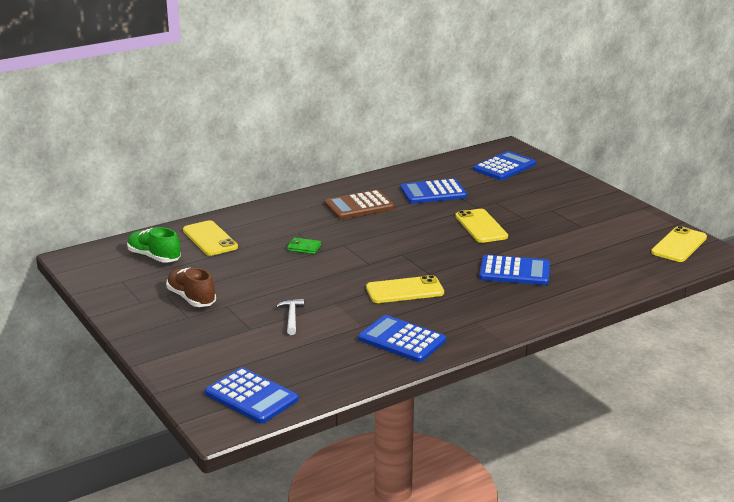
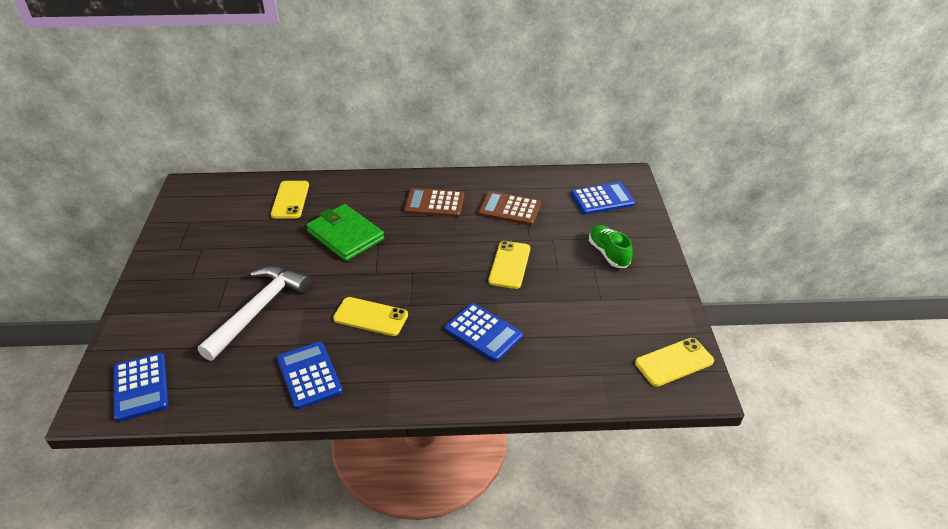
camera: 30 degrees right, 15 degrees up
green shoe [127,227,181,263] -> green shoe moved to [589,225,632,268]
brown shoe [166,268,216,307] -> none
white hammer [276,299,304,335] -> white hammer [198,266,310,361], size x2.35
green wallet [287,238,321,254] -> green wallet [306,204,385,261], size x2.48
blue calculator [400,179,467,204] -> brown calculator [478,191,541,225]

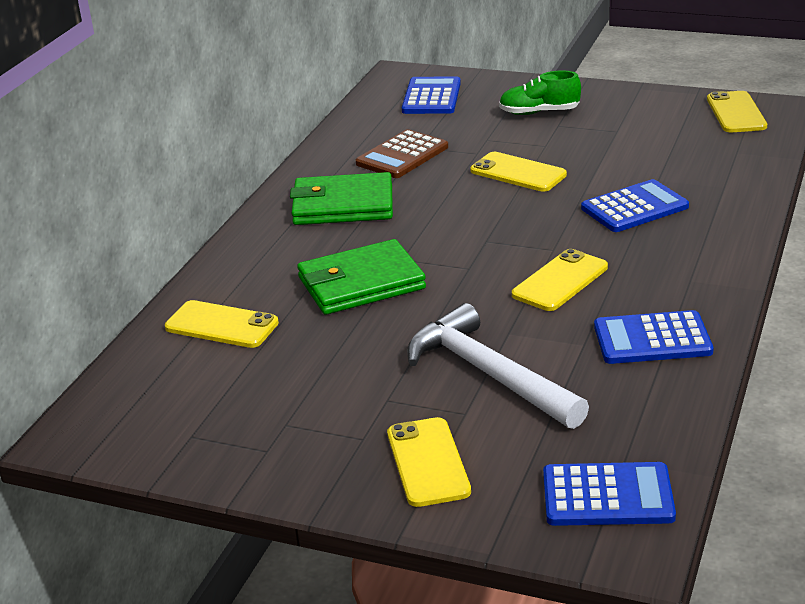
camera: 65 degrees left, 10 degrees down
brown calculator [404,188,464,217] -> green wallet [290,172,393,225]
none -> yellow phone [387,417,471,507]

